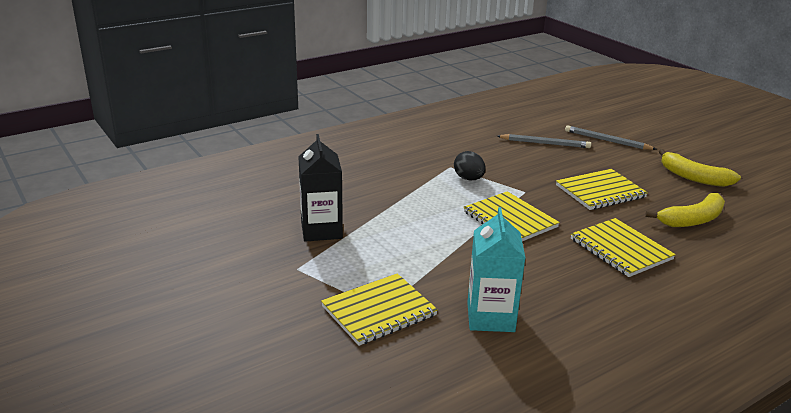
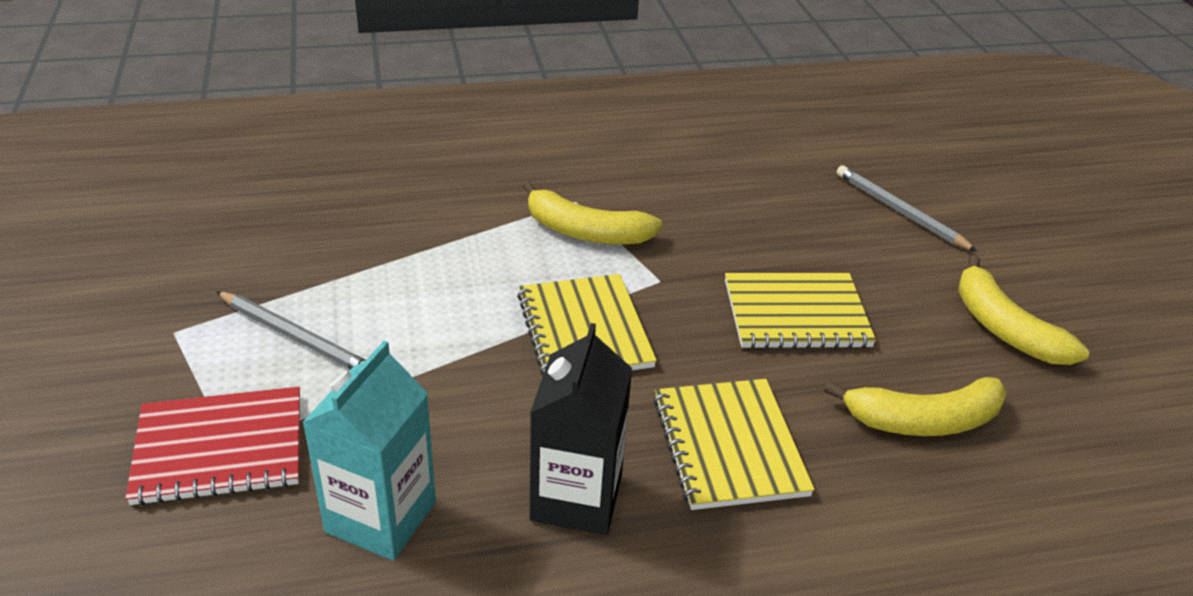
camera: 20 degrees right, 10 degrees up
black carton [298,134,343,241] -> black carton moved to [530,323,632,535]
yellow notebook [321,273,438,346] -> red notebook [125,387,300,506]
black egg [454,151,486,180] -> yellow banana [523,181,662,245]
grey pencil [497,134,591,148] -> grey pencil moved to [216,291,366,370]

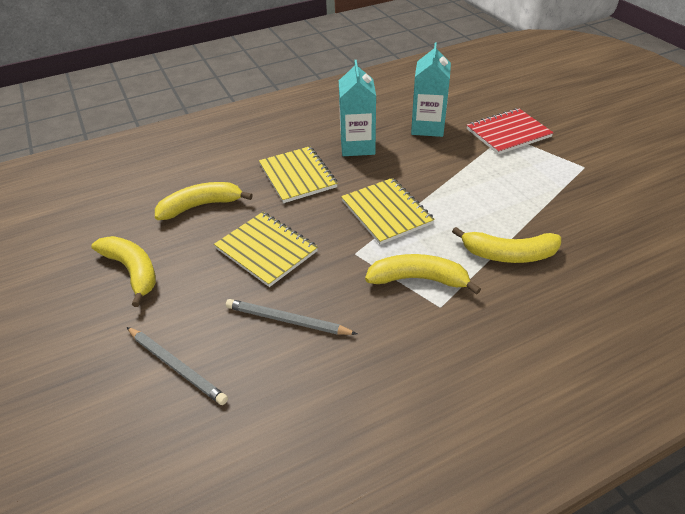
camera: 170 degrees right, 5 degrees up
grey pencil [216,291,366,370] -> grey pencil moved to [226,299,357,335]
black carton [530,323,632,535] -> turquoise carton [339,60,376,156]
yellow notebook [725,273,876,349] -> yellow notebook turned 60 degrees clockwise [214,212,318,287]
none -> yellow banana [452,227,561,263]

